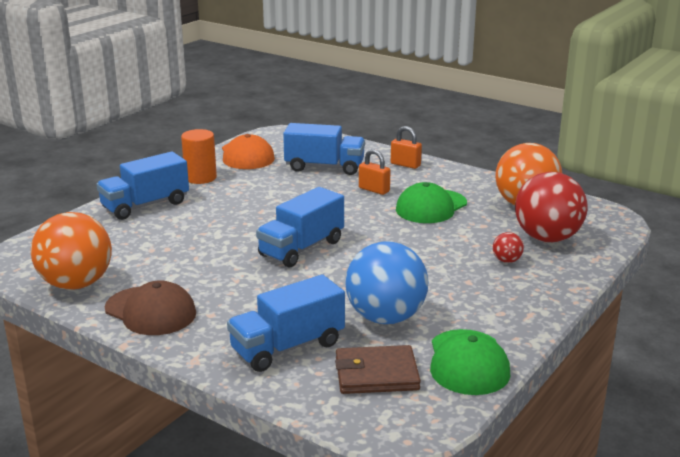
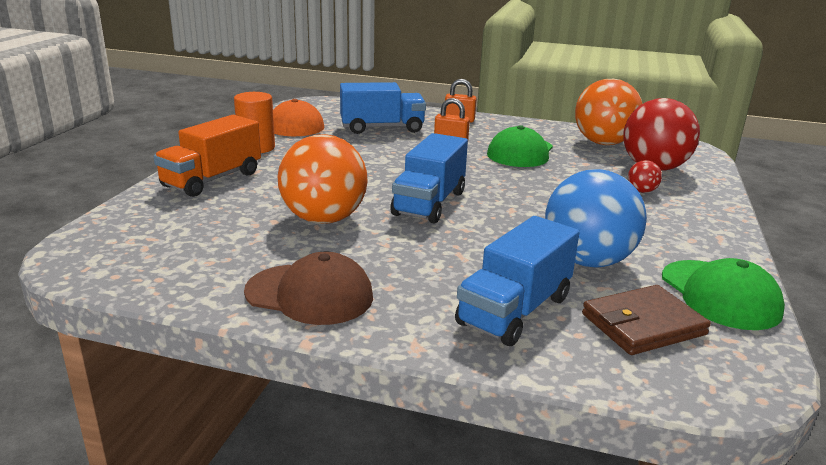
camera: 20 degrees left, 0 degrees up
orange ball [31,212,112,290] -> orange ball moved to [278,134,368,224]
blue truck [96,152,189,220] -> orange truck [154,115,261,197]

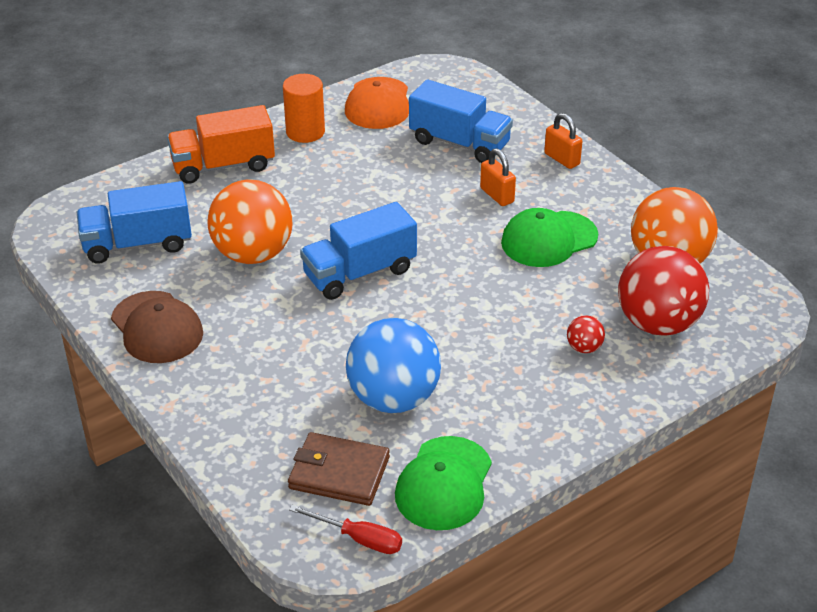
camera: 40 degrees right, 15 degrees up
blue truck [455,216,580,346] -> blue truck moved to [77,181,192,264]
none -> red screwdriver [289,505,402,554]

